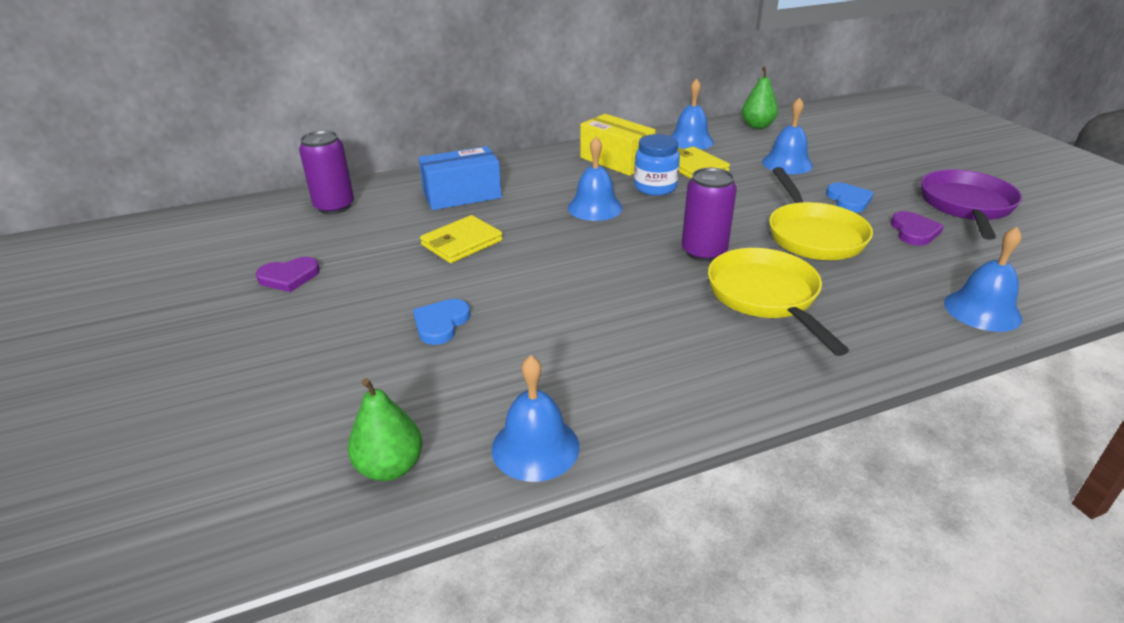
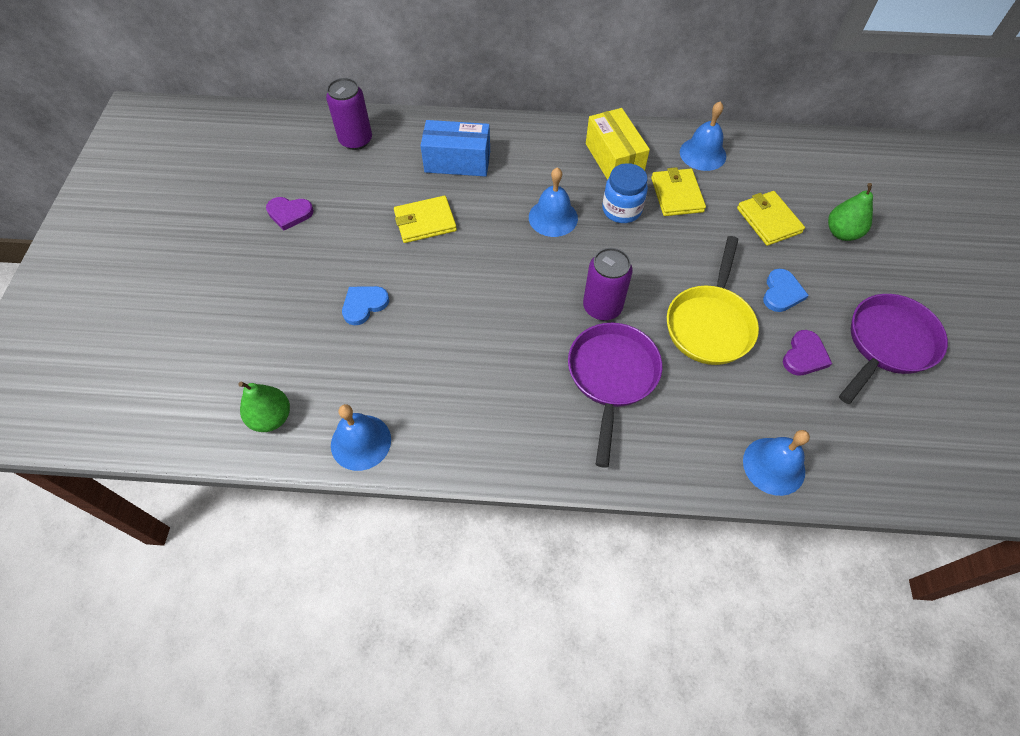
camera: 25 degrees right, 25 degrees up
yellow pan [708,248,849,356] -> purple pan [568,323,662,468]
green pear [742,66,778,129] -> green pear moved to [828,183,873,241]
blue bell [762,97,813,174] -> yellow wallet [737,191,805,246]

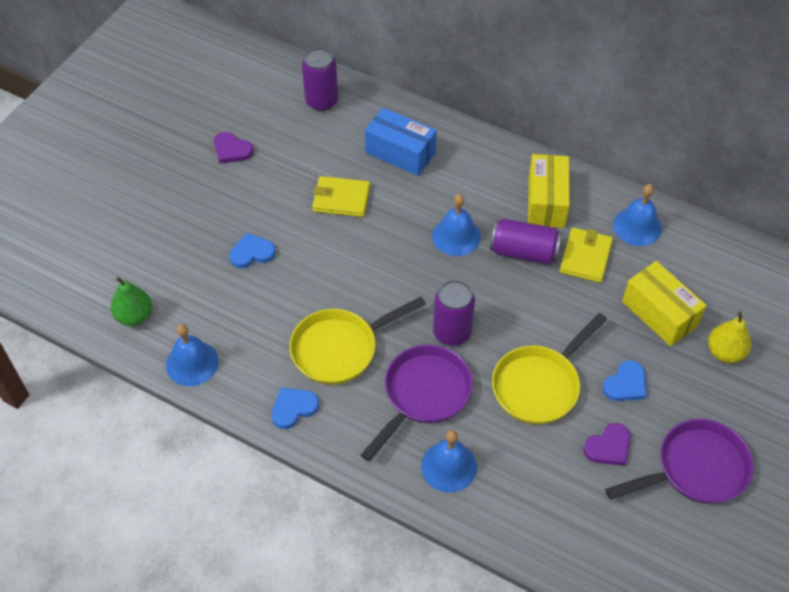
camera: 25 degrees right, 5 degrees down
blue jar [602,163,648,223] -> purple can [490,219,562,264]
yellow wallet [737,191,805,246] -> yellow box [622,261,707,346]
blue bell [743,430,810,496] -> blue bell moved to [421,430,477,493]
green pear [828,183,873,241] -> yellow pear [708,312,751,363]
none -> blue heart [271,388,319,429]
none -> yellow pan [289,297,426,385]

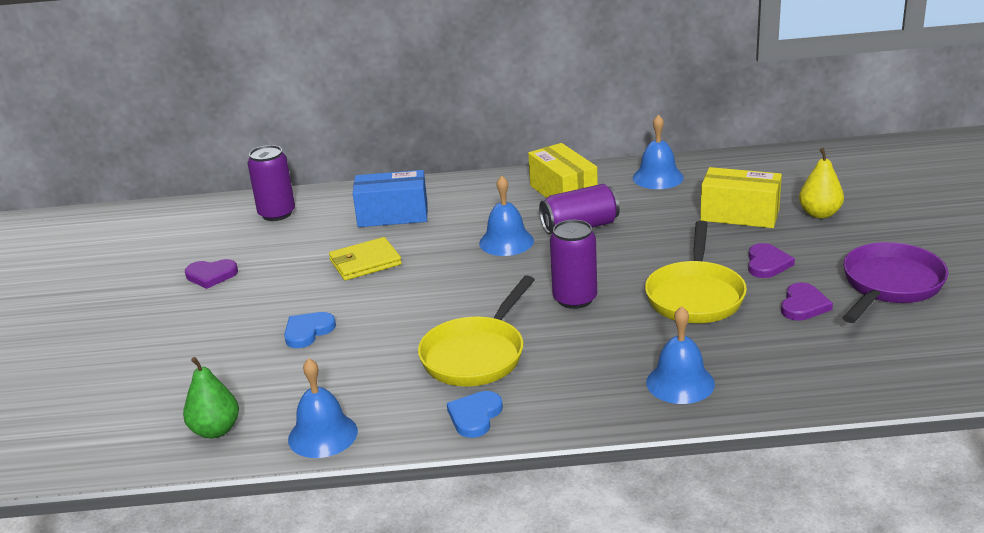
camera: 30 degrees left, 25 degrees down
purple pan [361,345,473,461] -> none
yellow wallet [560,228,613,283] -> none
blue heart [603,360,647,401] -> purple heart [748,243,795,278]

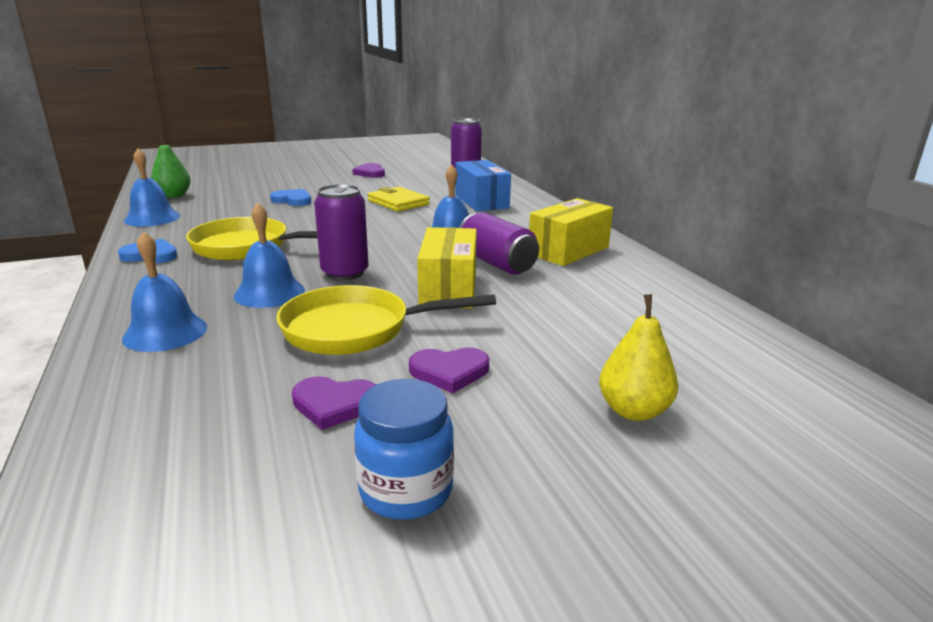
camera: 70 degrees right, 5 degrees down
blue bell [633,114,684,189] -> blue bell moved to [234,203,305,308]
yellow box [700,167,782,228] -> yellow box moved to [417,227,477,308]
purple pan [842,242,948,323] -> blue jar [354,379,454,520]

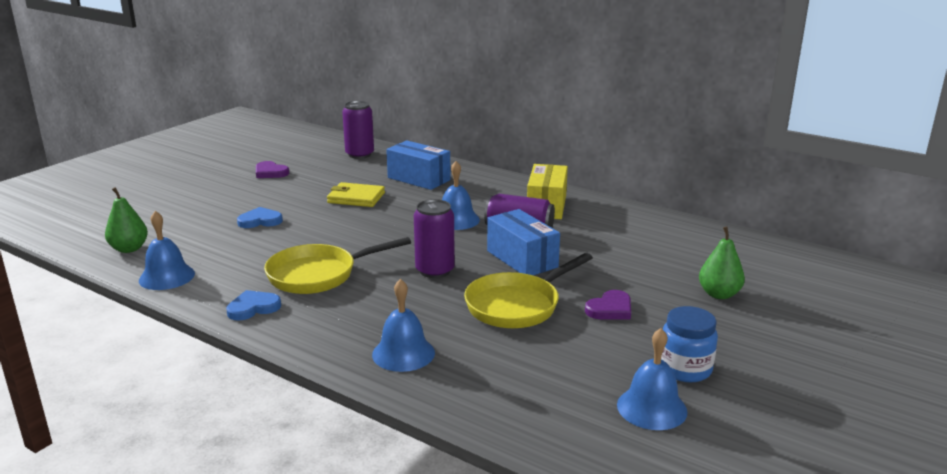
camera: 35 degrees left, 0 degrees up
blue bell [234,203,305,308] -> blue bell moved to [617,328,688,430]
purple heart [292,376,376,430] -> none
yellow box [417,227,477,308] -> blue box [487,209,560,275]
yellow pear [599,294,678,421] -> green pear [699,227,745,299]

